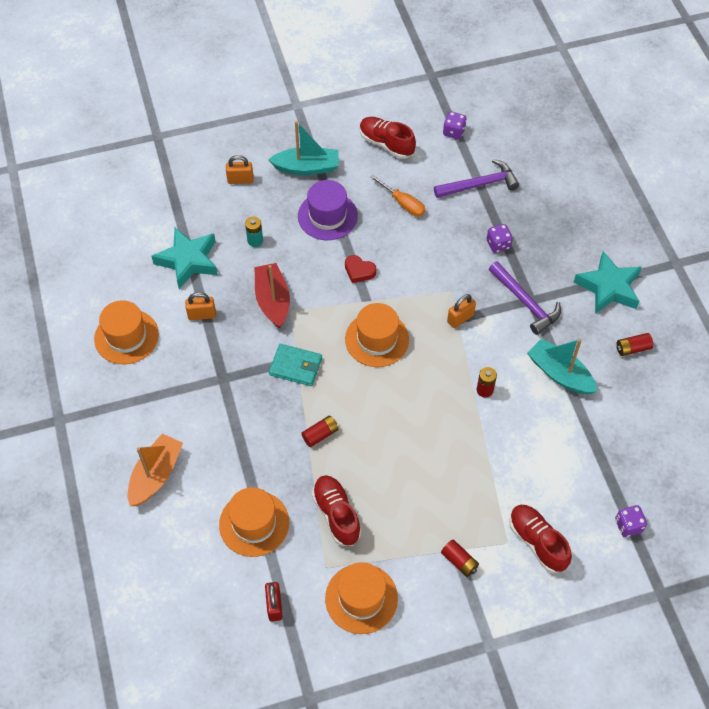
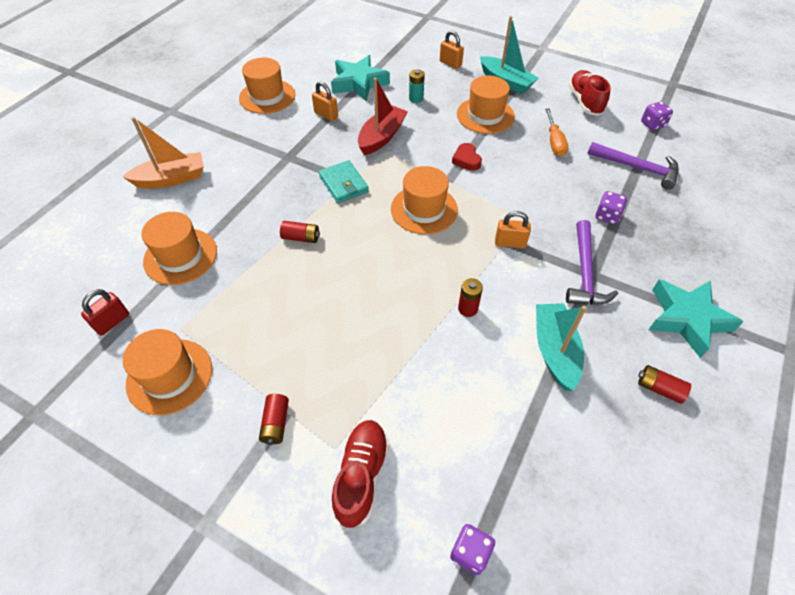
camera: 45 degrees right, 5 degrees down
purple hat [298,180,358,240] -> orange hat [457,76,515,134]
red shoe [312,475,361,546] -> none

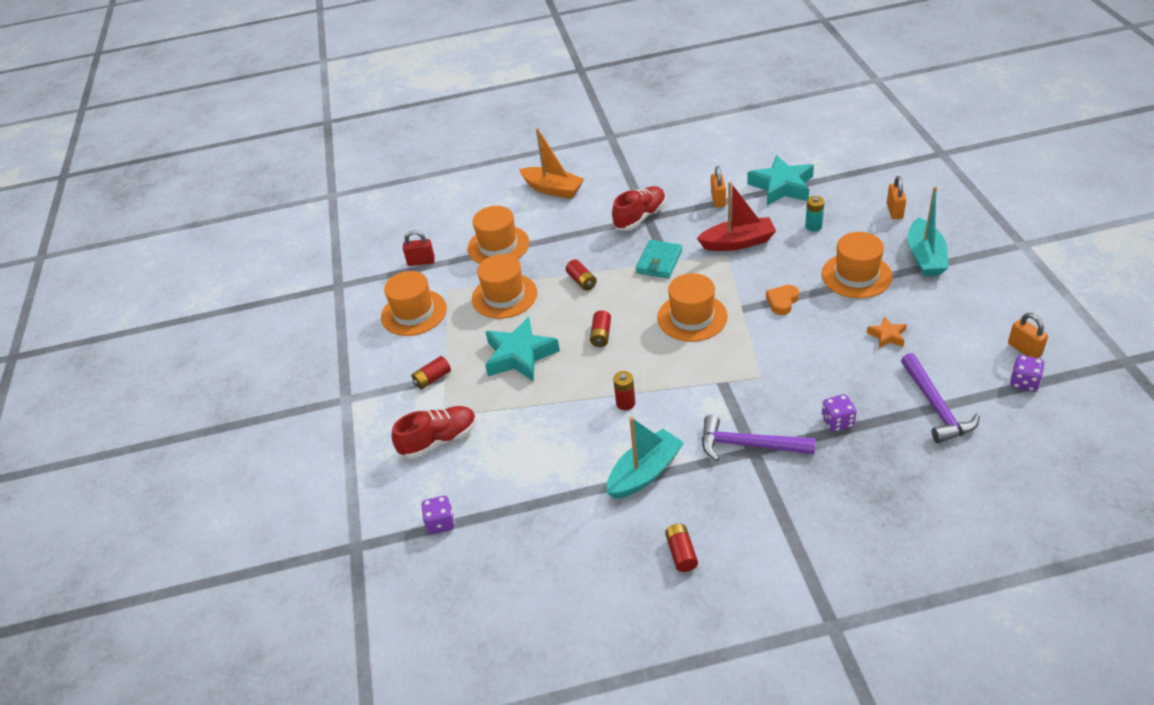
camera: 55 degrees right, 10 degrees down
orange hat [239,58,295,114] -> orange hat moved to [472,254,537,319]
red heart [452,143,482,171] -> orange heart [766,285,799,315]
orange padlock [495,211,531,249] -> orange padlock moved to [1008,313,1048,358]
orange screwdriver [545,108,568,157] -> orange star [867,316,907,348]
purple hammer [566,220,618,305] -> purple hammer turned 45 degrees clockwise [702,415,816,461]
red shoe [568,70,610,116] -> red shoe moved to [612,186,666,231]
turquoise star [649,279,743,358] -> turquoise star moved to [485,317,560,381]
none -> red battery [590,310,611,347]

